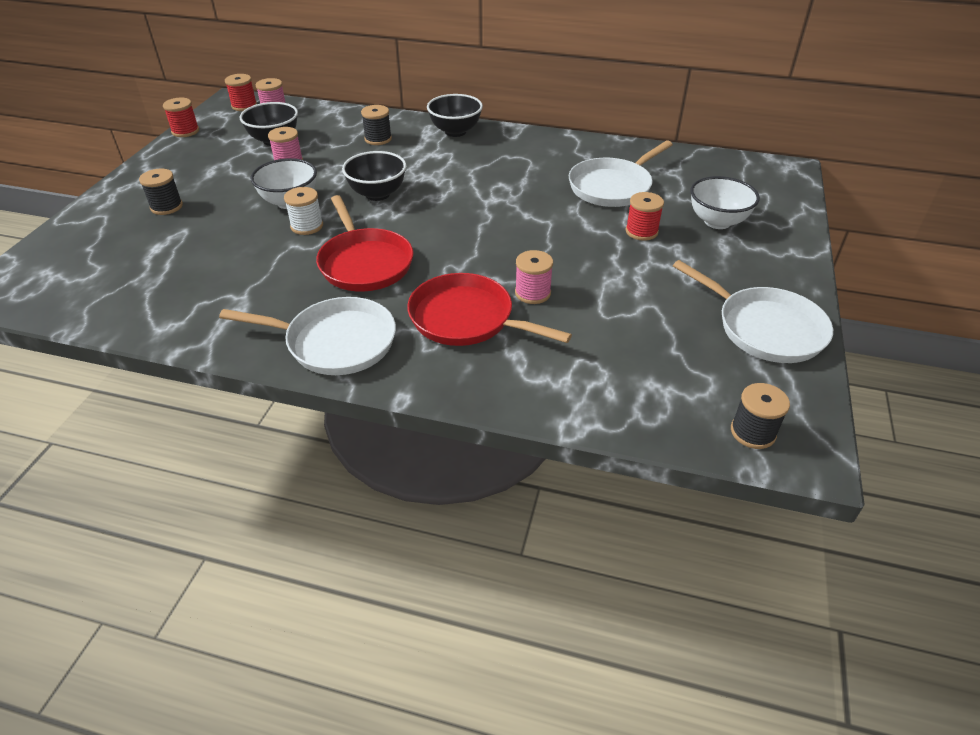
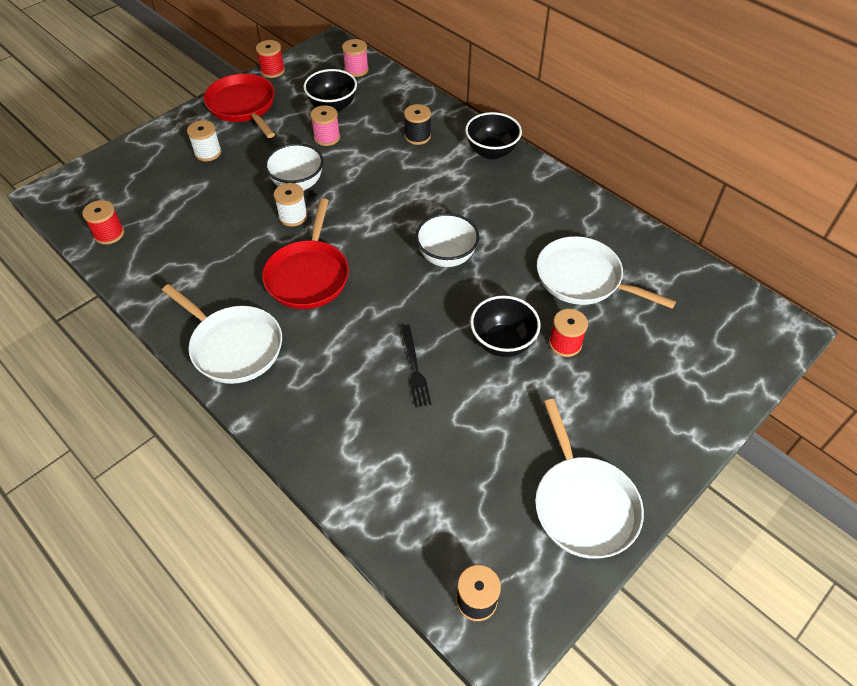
camera: 30 degrees right, 10 degrees up
black spool [139,169,183,215] -> white spool [187,120,221,161]
red spool [225,74,257,111] -> red spool moved to [82,200,124,245]
black bowl [342,151,406,201] -> black bowl moved to [470,295,541,357]
red pan [407,273,572,346] -> red pan moved to [204,74,275,138]
pink spool [515,250,553,304] -> black fork [401,325,432,407]
white pan [569,141,673,207] -> white pan turned 45 degrees clockwise [537,236,676,309]
white bowl [690,176,760,229] -> white bowl moved to [415,213,479,267]

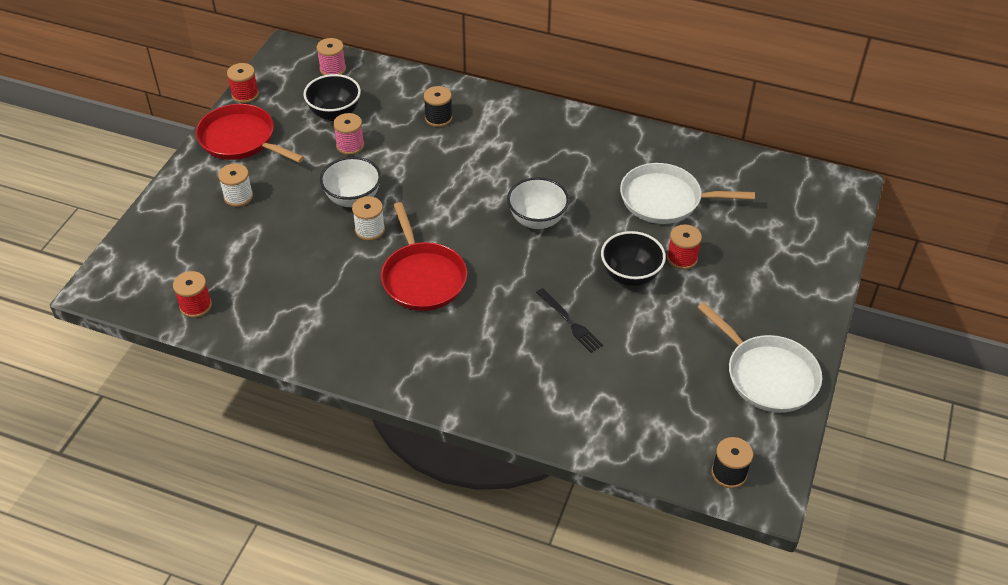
camera: 25 degrees left, 5 degrees down
white pan [162,284,282,384] -> none
black bowl [465,112,522,160] -> none

